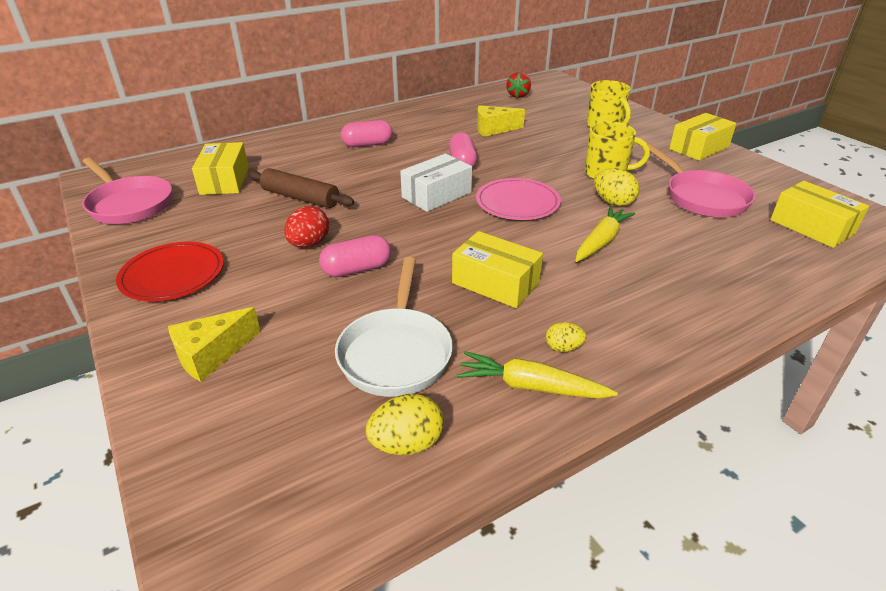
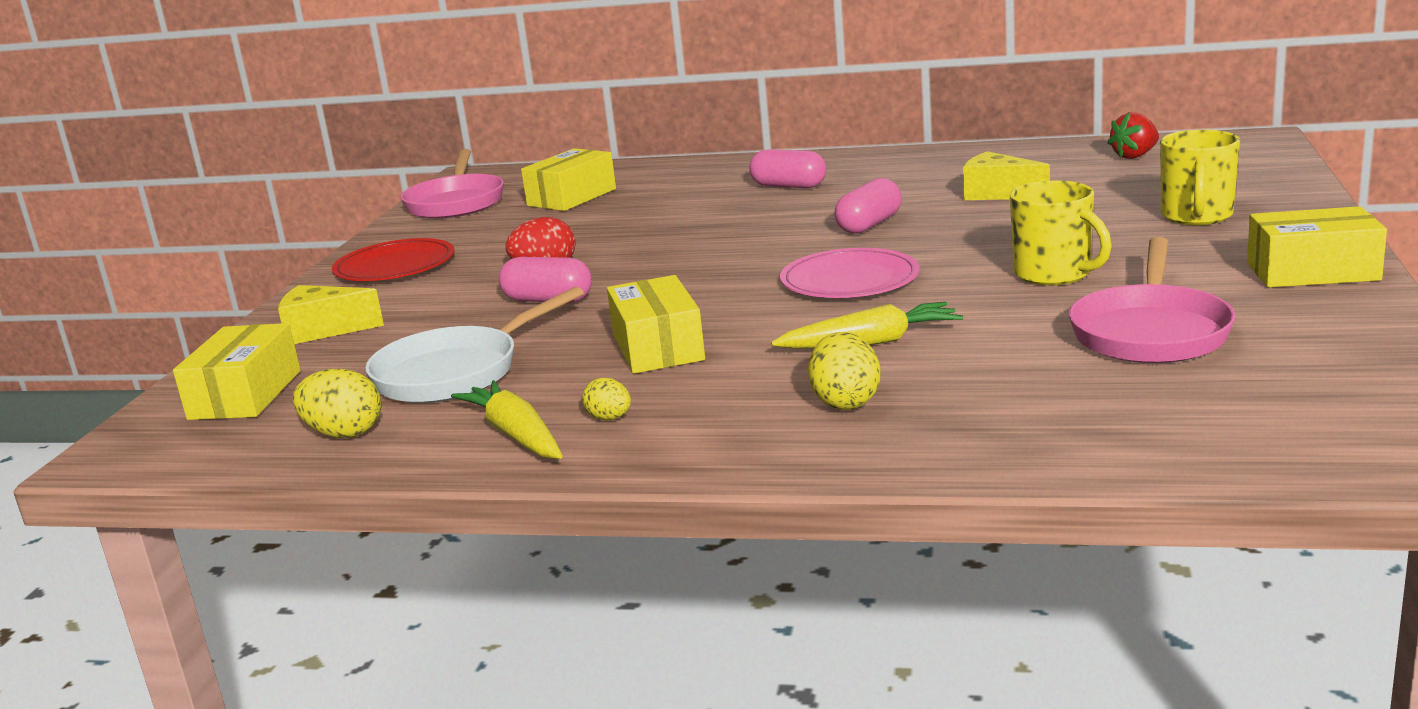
camera: 45 degrees right, 15 degrees down
brown rolling pin [248,168,354,208] -> none
white box [400,154,472,212] -> none
yellow egg [594,168,640,206] -> yellow egg moved to [808,332,881,410]
yellow box [770,181,869,248] -> yellow box moved to [173,323,301,420]

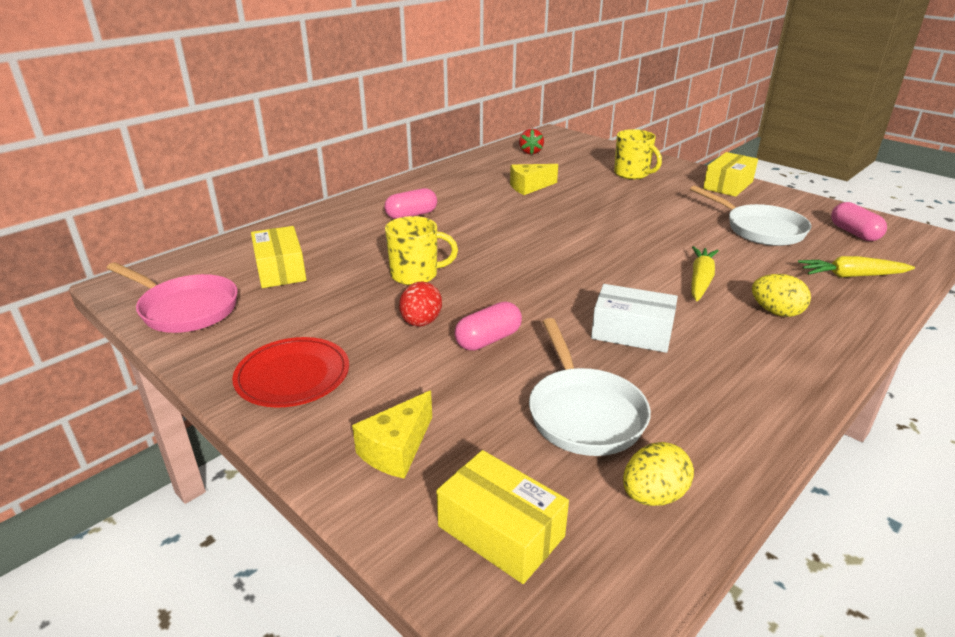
camera: 60 degrees left, 10 degrees up
yellow carrot [451,380,563,459] -> yellow carrot moved to [798,256,915,278]
yellow egg [582,378,631,420] -> none
yellow box [607,275,705,374] -> white box [591,284,678,353]
pink plate [780,248,920,298] -> none
pink capsule [834,178,902,234] -> pink capsule moved to [831,202,887,241]
yellow mug [1010,181,1112,286] -> yellow mug moved to [385,216,458,285]
pink pan [1069,237,1235,363] -> white pan [690,185,811,246]

